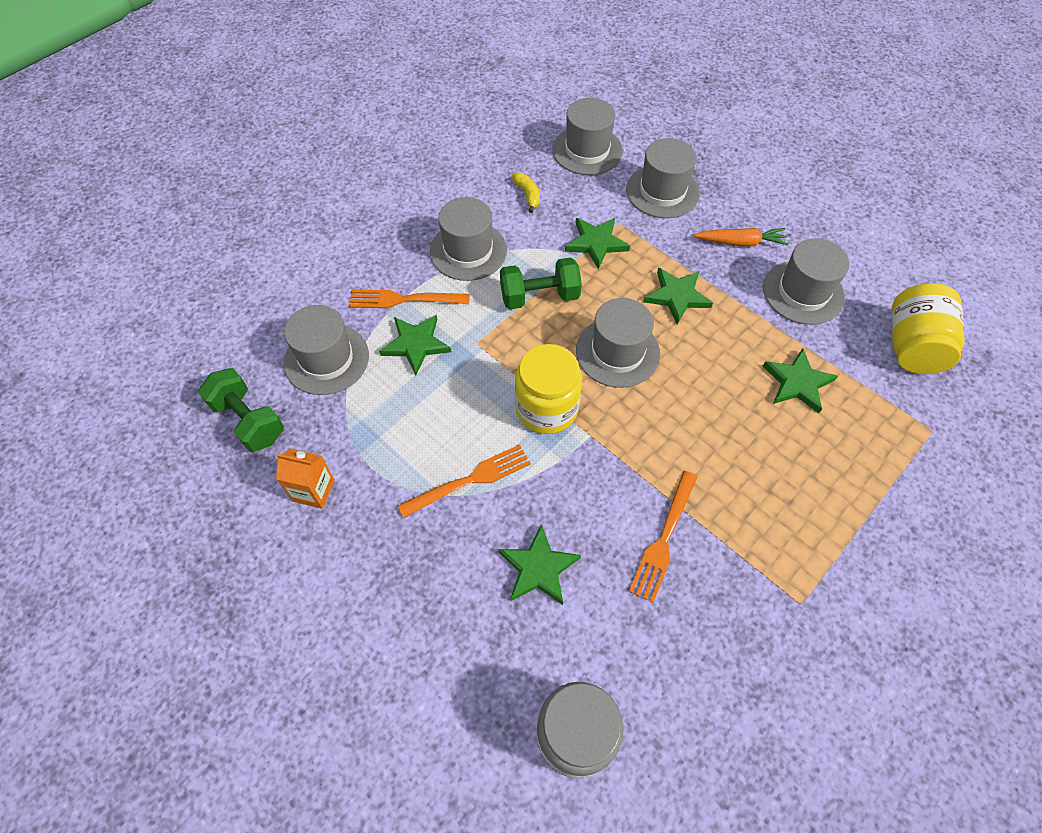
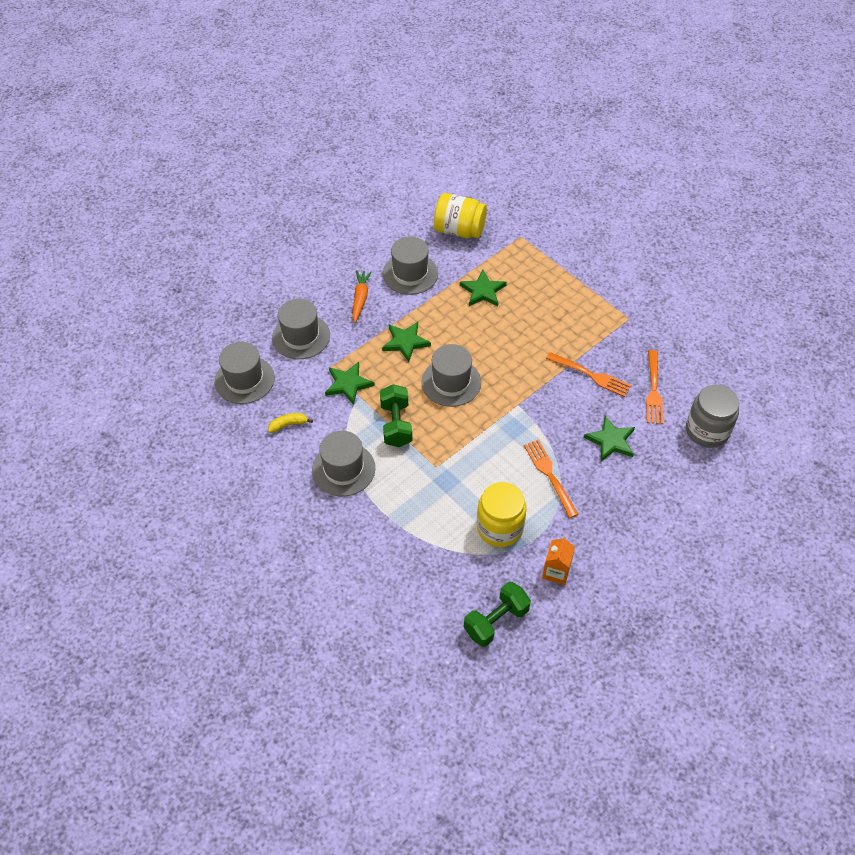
camera: 85 degrees left, 5 degrees down
grey hat [284,305,369,395] -> none
orange fork [349,290,470,308] -> orange fork moved to [646,350,663,424]
green star [379,315,451,375] -> none
yellow jar [515,344,582,434] -> yellow jar moved to [477,482,527,547]

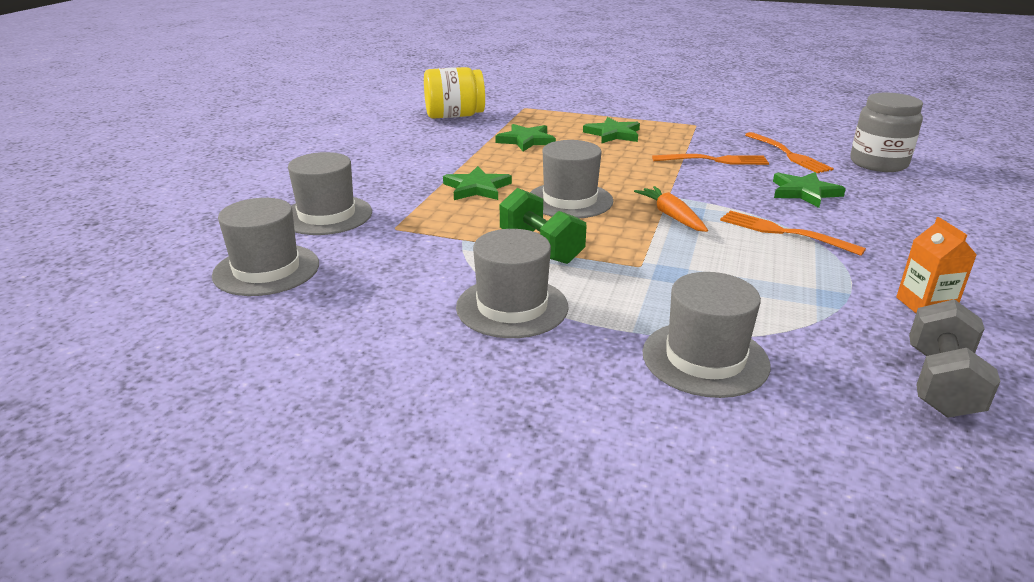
camera: 30 degrees left, 25 degrees down
yellow banana [268,413,313,433] -> none
green star [325,362,375,405] -> green star moved to [583,117,640,144]
orange carrot [352,270,372,323] -> orange carrot moved to [634,186,708,232]
grey hat [383,237,438,295] -> grey hat moved to [642,272,771,398]
green dumbbell [464,582,531,647] -> grey dumbbell [909,299,1001,418]
yellow jar [477,482,527,547] -> none

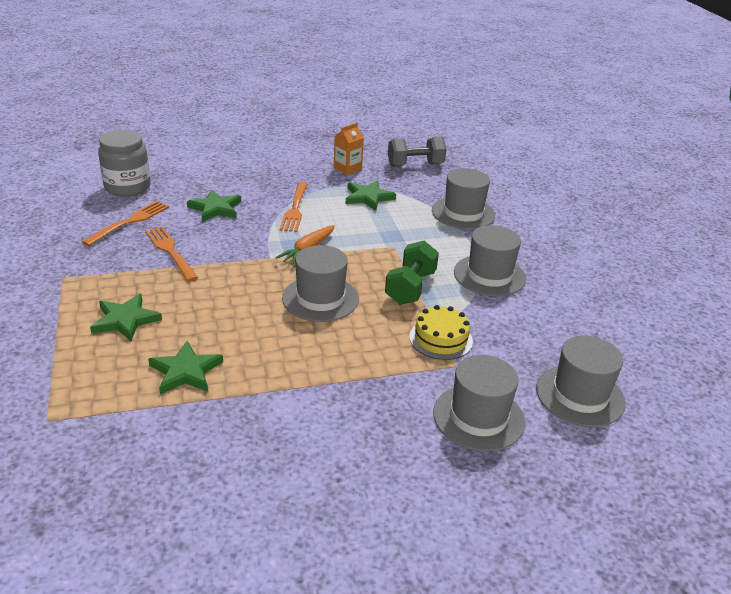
camera: 125 degrees left, 5 degrees up
yellow jar [424,67,485,119] -> none
green star [443,166,512,200] -> green star moved to [346,180,396,211]
none -> yellow cake [409,305,473,360]

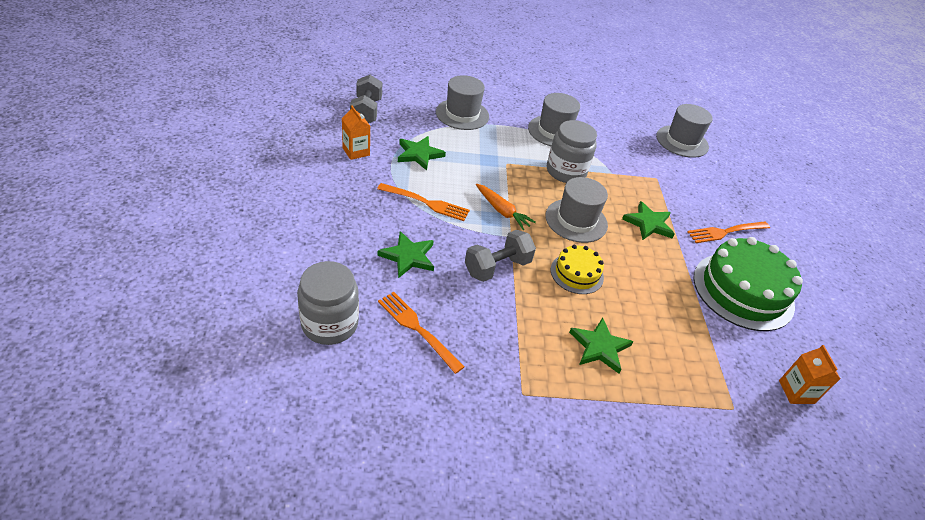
camera: 80 degrees left, 10 degrees up
orange fork [145,226,198,281] -> orange fork moved to [687,222,770,243]
green star [148,341,223,394] -> green star moved to [622,201,674,240]
green dumbbell [385,241,439,305] -> grey jar [547,120,597,183]
yellow cake [409,305,473,360] -> yellow cake moved to [551,245,604,294]
grey hat [433,355,525,452] -> none
none -> grey dumbbell [465,230,536,282]
none -> green cake [693,237,803,331]
none -> orange carton [779,345,840,404]

